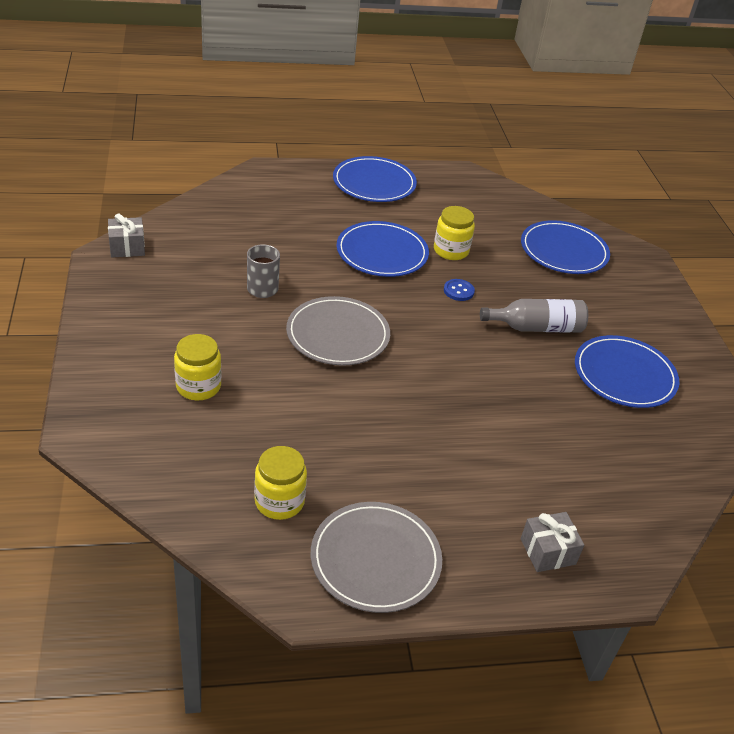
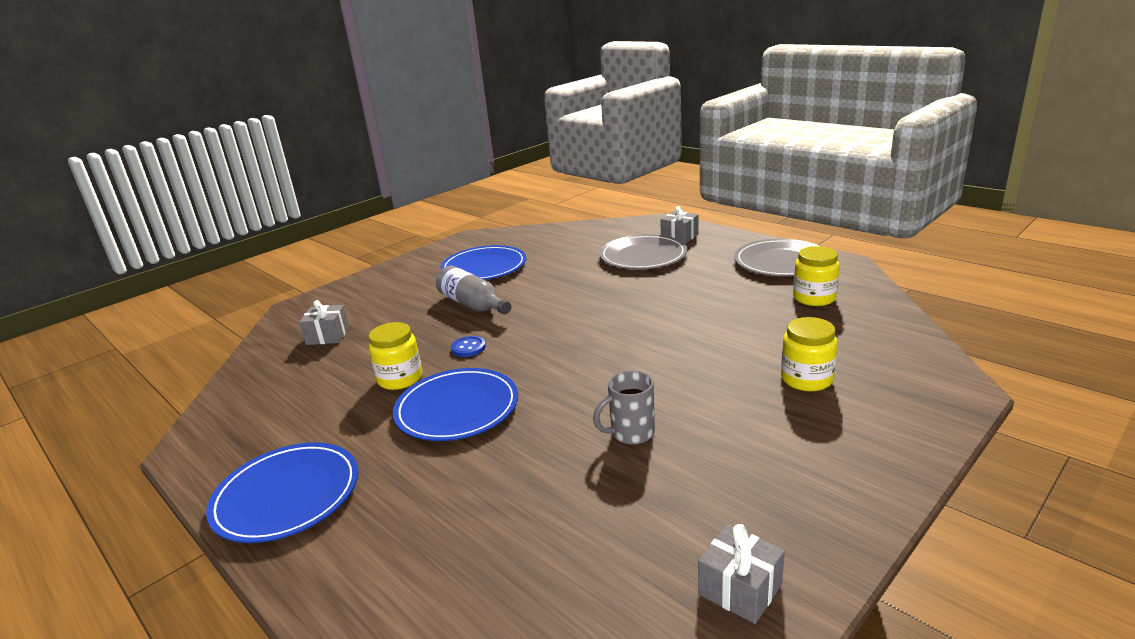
camera: 120 degrees left, 15 degrees down
grey plate [286,296,390,366] -> grey plate moved to [599,234,687,269]
blue plate [521,220,610,274] -> grey gift [299,300,349,345]

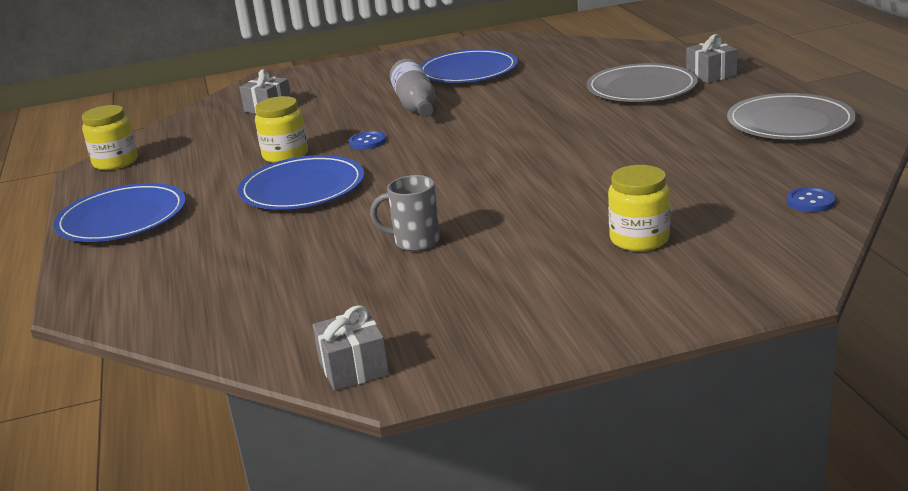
camera: 30 degrees right, 0 degrees up
yellow jar [793,246,840,306] -> yellow jar moved to [82,105,138,170]
none -> blue button [787,187,835,212]

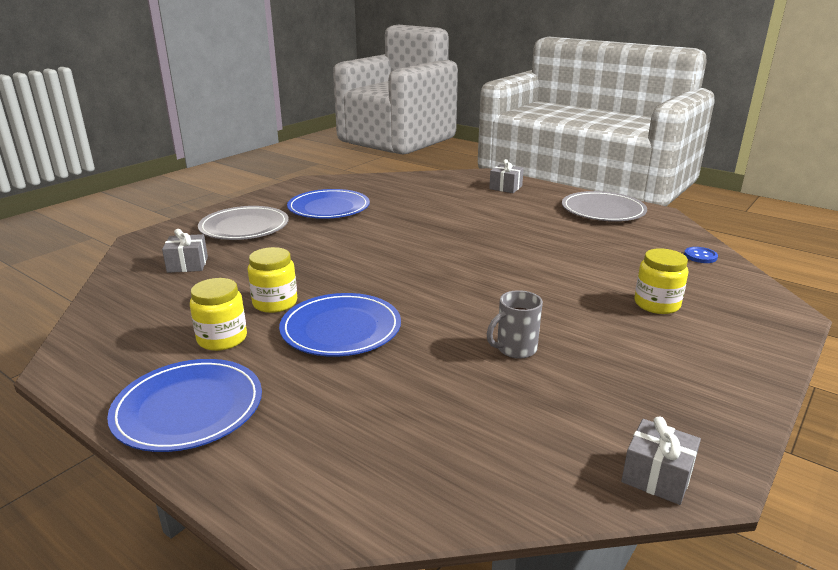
camera: 40 degrees left, 0 degrees up
yellow jar [82,105,138,170] -> yellow jar moved to [190,278,247,351]
blue button [349,131,386,150] -> none
grey bottle [390,59,435,117] -> none
grey plate [586,63,698,102] -> grey plate moved to [198,206,289,240]

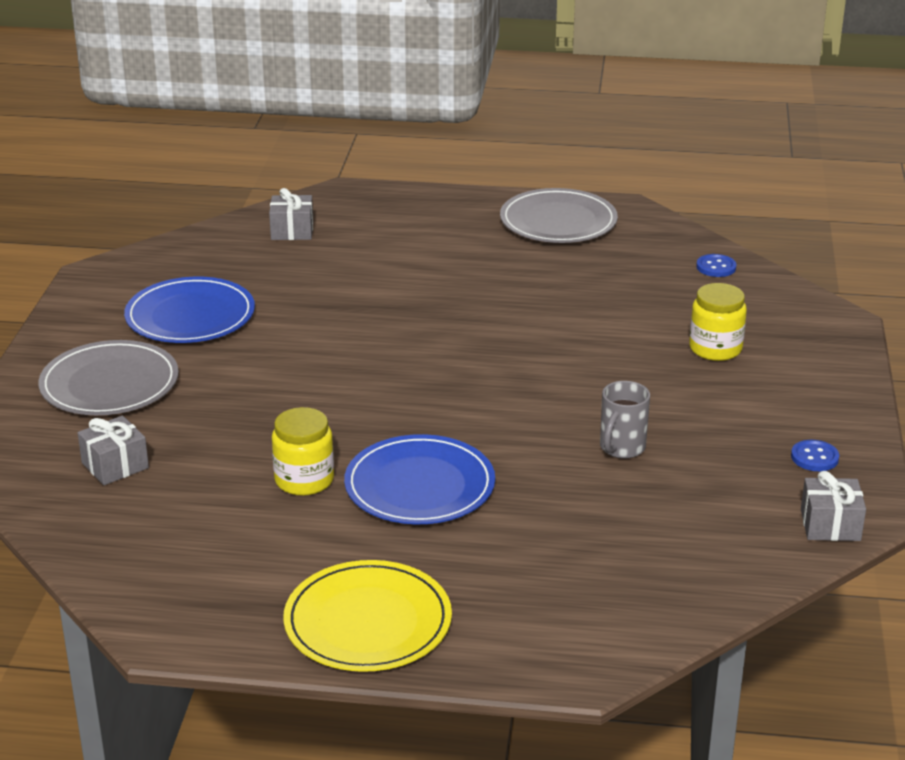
camera: 30 degrees left, 5 degrees up
blue plate [107,359,262,452] -> yellow plate [283,560,452,672]
yellow jar [190,278,247,351] -> none
grey gift [489,159,524,193] -> grey gift moved to [269,188,313,240]
none -> blue button [791,440,839,471]

